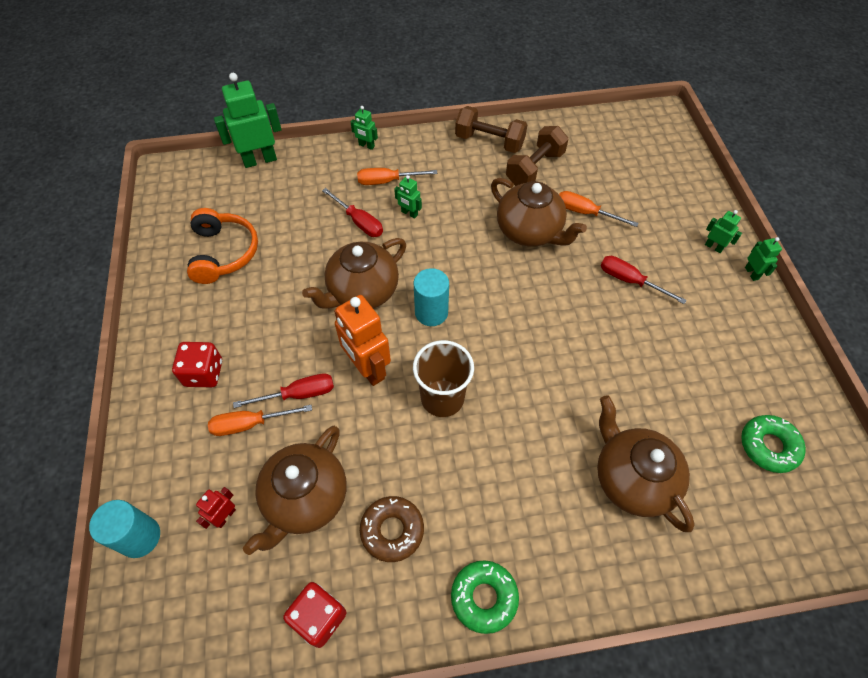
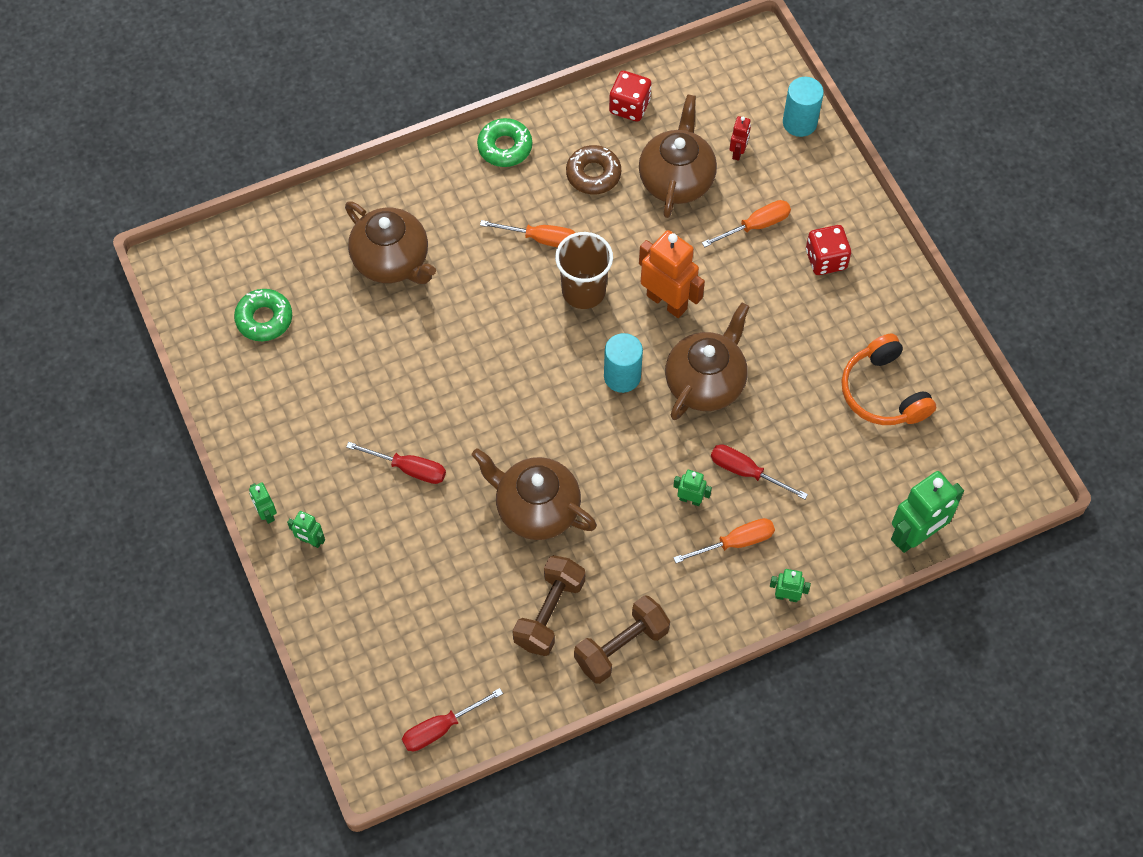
camera: 165 degrees right, 5 degrees up
red screwdriver [233,373,334,408] -> red screwdriver moved to [402,688,503,751]
brown dumbbell [455,106,527,153] -> brown dumbbell turned 45 degrees counterclockwise [574,595,670,684]
orange screwdriver [559,191,639,227] -> orange screwdriver moved to [480,220,575,248]

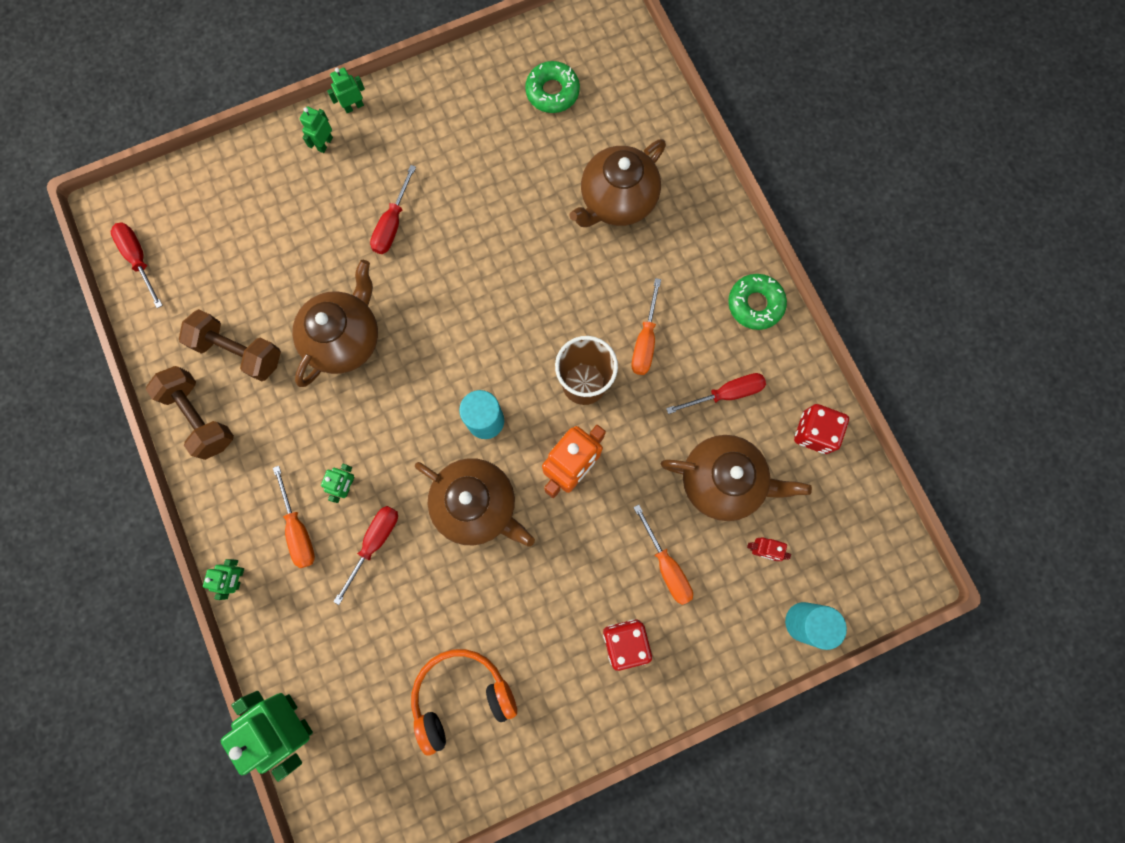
camera: 90 degrees right, 15 degrees up
brown donut [566,145,621,194] -> red screwdriver [666,373,766,414]

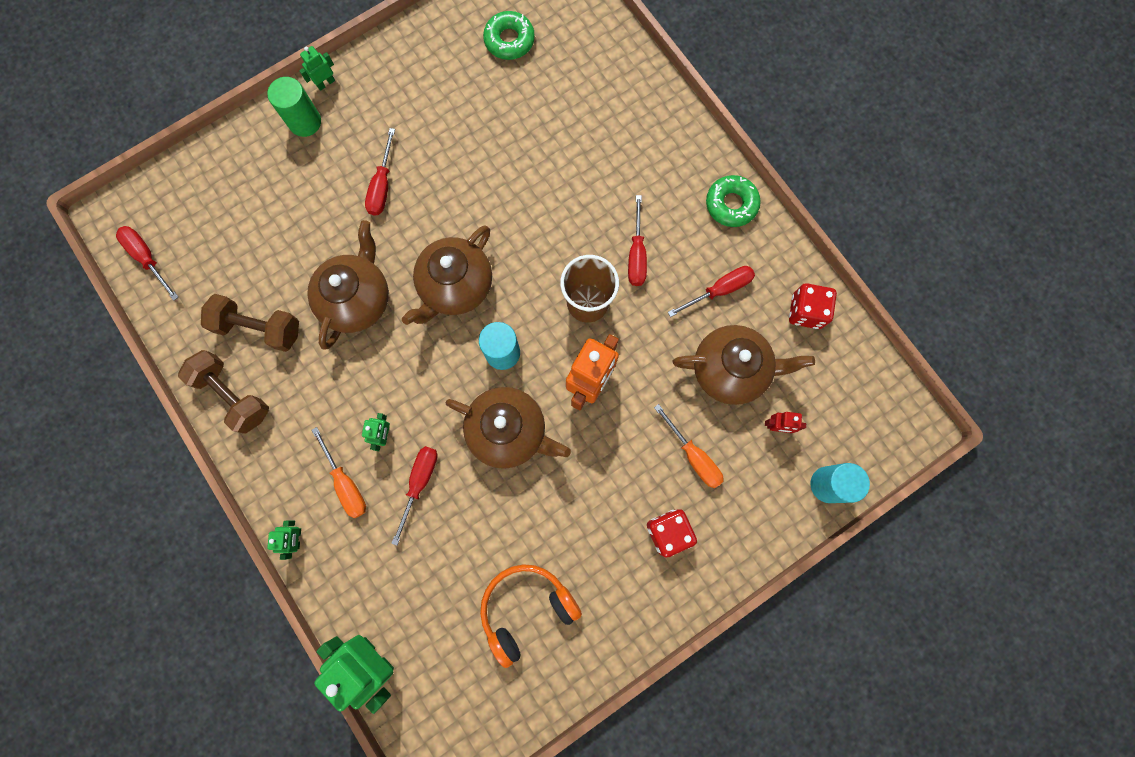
camera: 10 degrees left, 0 degrees up
green robot [300,106,333,153] -> green cylinder [267,77,321,137]
brown teapot [569,139,666,227] -> brown teapot moved to [402,225,492,325]
orange screwdriver [631,278,661,375] -> red screwdriver [628,195,647,286]

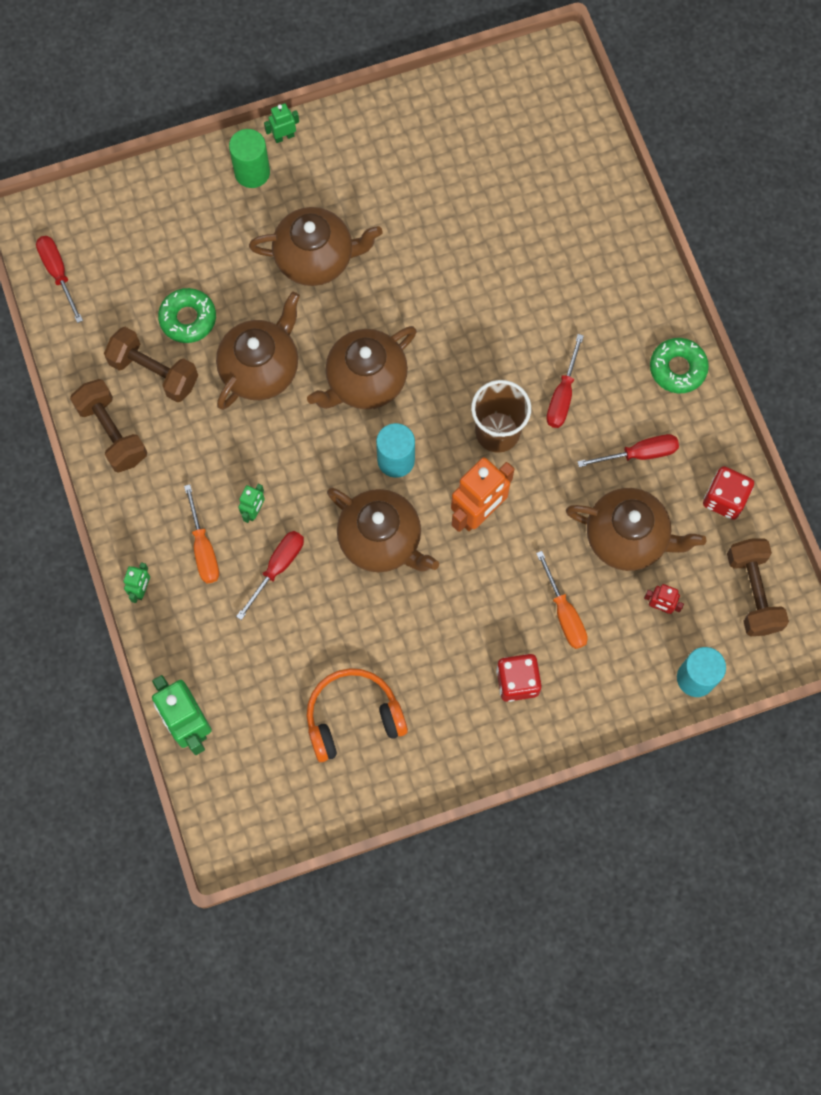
camera: 15 degrees right, 5 degrees down
red screwdriver [365,128,395,216] -> brown teapot [249,207,382,286]
green donut [483,11,535,60] -> green donut moved to [158,288,216,343]
none -> brown dumbbell [727,538,789,636]

